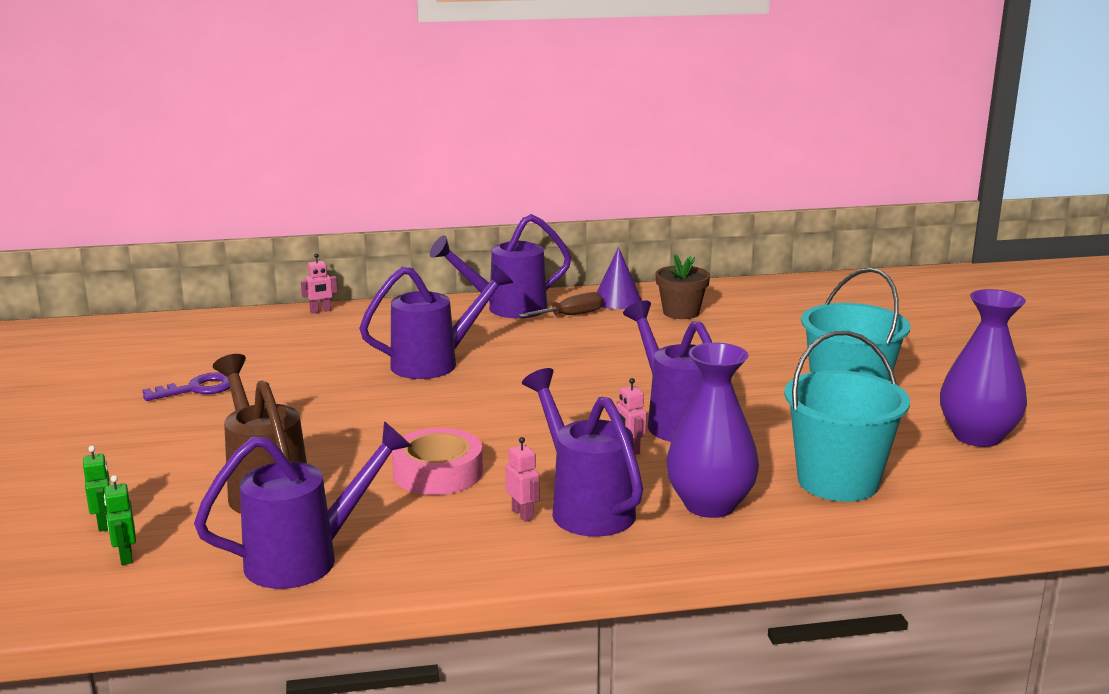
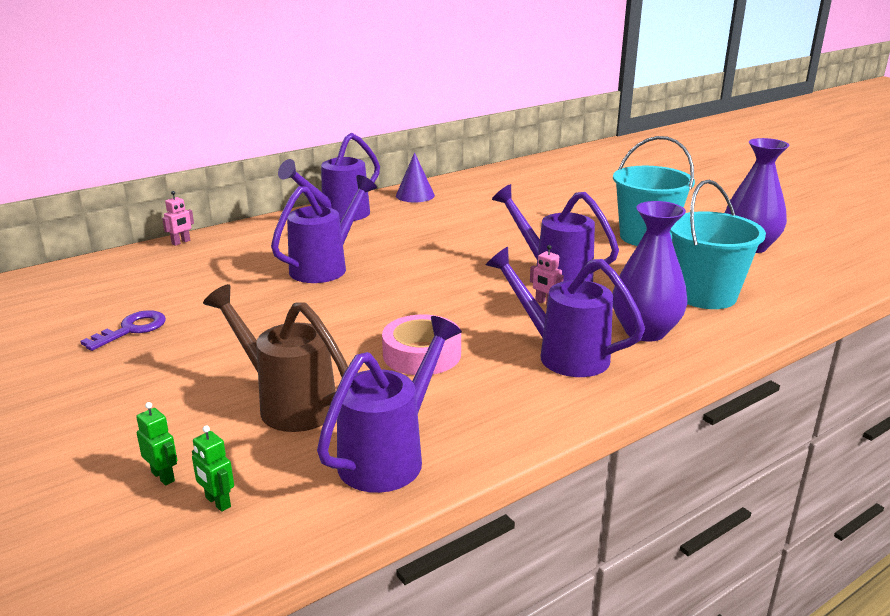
camera: 25 degrees left, 5 degrees up
pink robot [506,437,539,522] -> none
brown screwdriver [518,292,603,317] -> none
brown flower pot [655,254,710,319] -> none

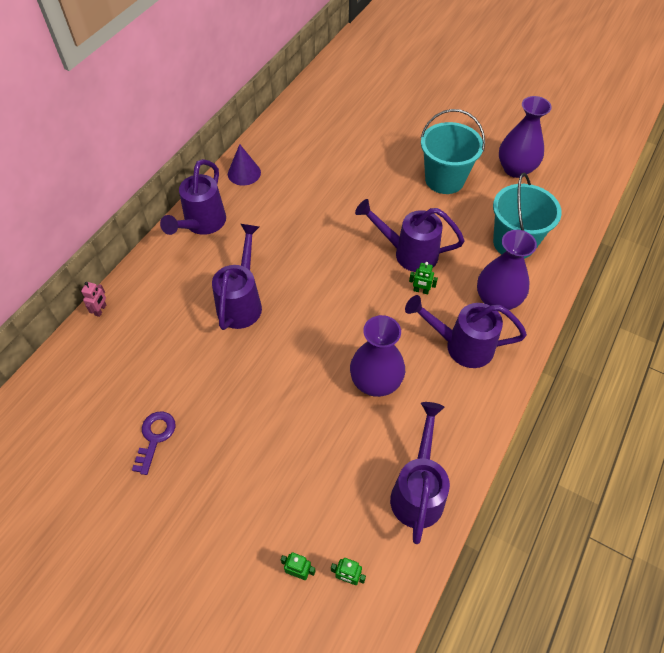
camera: 25 degrees left, 30 degrees up
brown watering can [203,284,348,432] -> none
pink tape [382,315,461,375] -> purple vase [350,315,405,397]
pink robot [530,245,564,305] -> green robot [409,262,438,294]

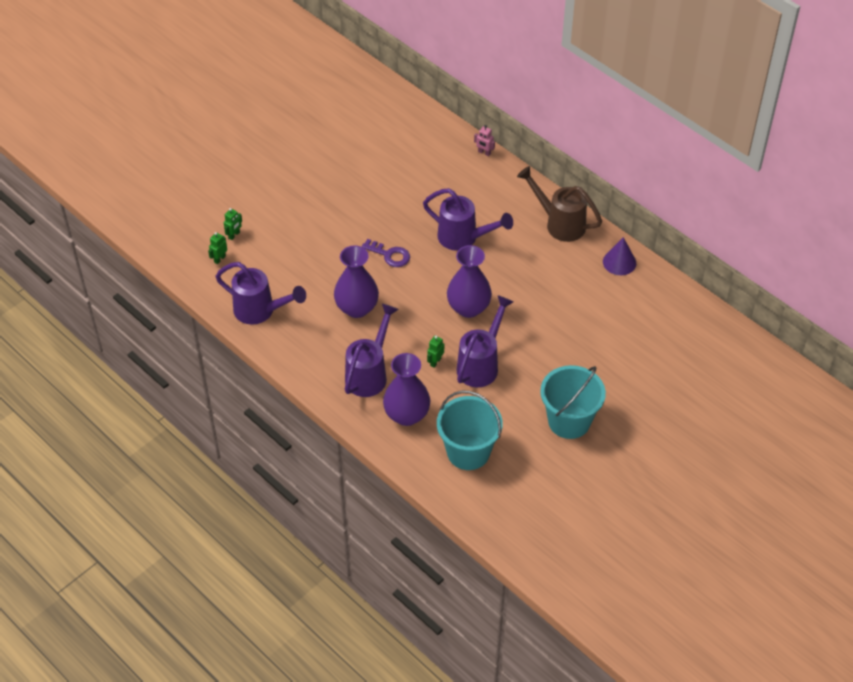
camera: 105 degrees right, 5 degrees down
purple key [132,412,176,475] -> purple key moved to [361,239,410,267]
purple watering can [160,159,226,235] -> brown watering can [517,166,602,242]
purple vase [499,96,552,178] -> purple vase moved to [447,245,492,318]

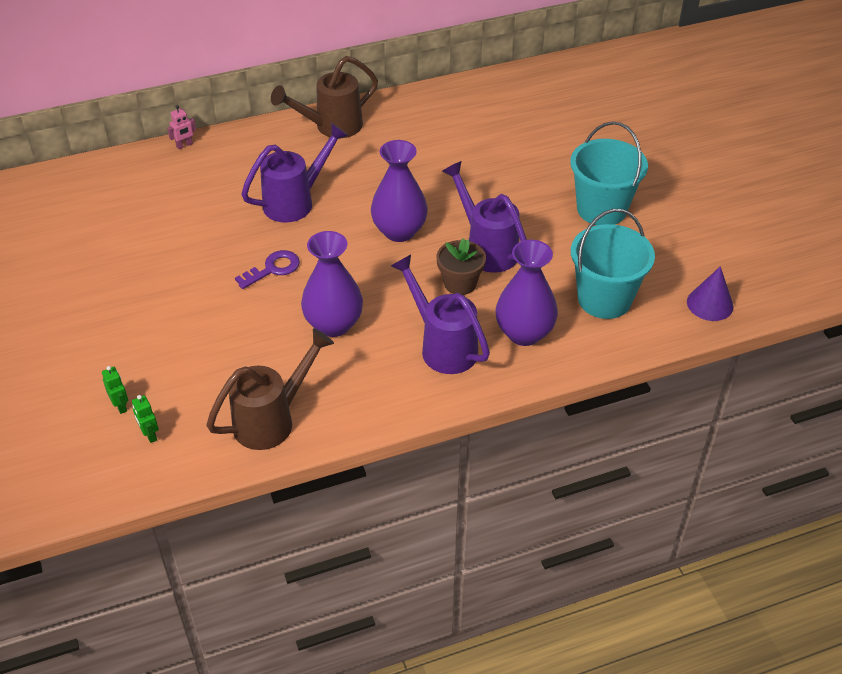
camera: 65 degrees left, 5 degrees down
purple watering can [215,262,306,325] -> brown watering can [206,329,334,450]
green robot [427,336,444,368] -> brown flower pot [437,238,486,295]
purple cone [603,237,636,275] -> purple cone moved to [687,266,734,321]

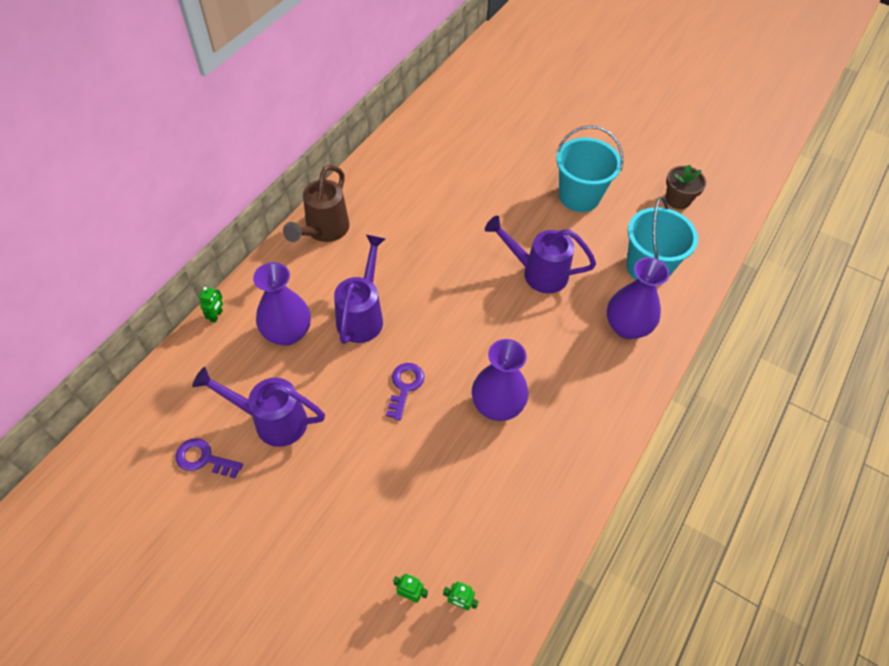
camera: 40 degrees left, 10 degrees up
pink robot [167,105,196,149] -> green robot [199,287,223,323]
brown watering can [206,329,334,450] -> none
purple vase [371,140,428,242] -> purple vase moved to [253,262,311,345]
purple watering can [391,254,490,374] -> purple watering can moved to [192,367,325,447]
brown flower pot [437,238,486,295] -> brown flower pot moved to [666,165,706,209]
purple cone [687,266,734,321] -> none
none -> purple key [175,438,243,478]

